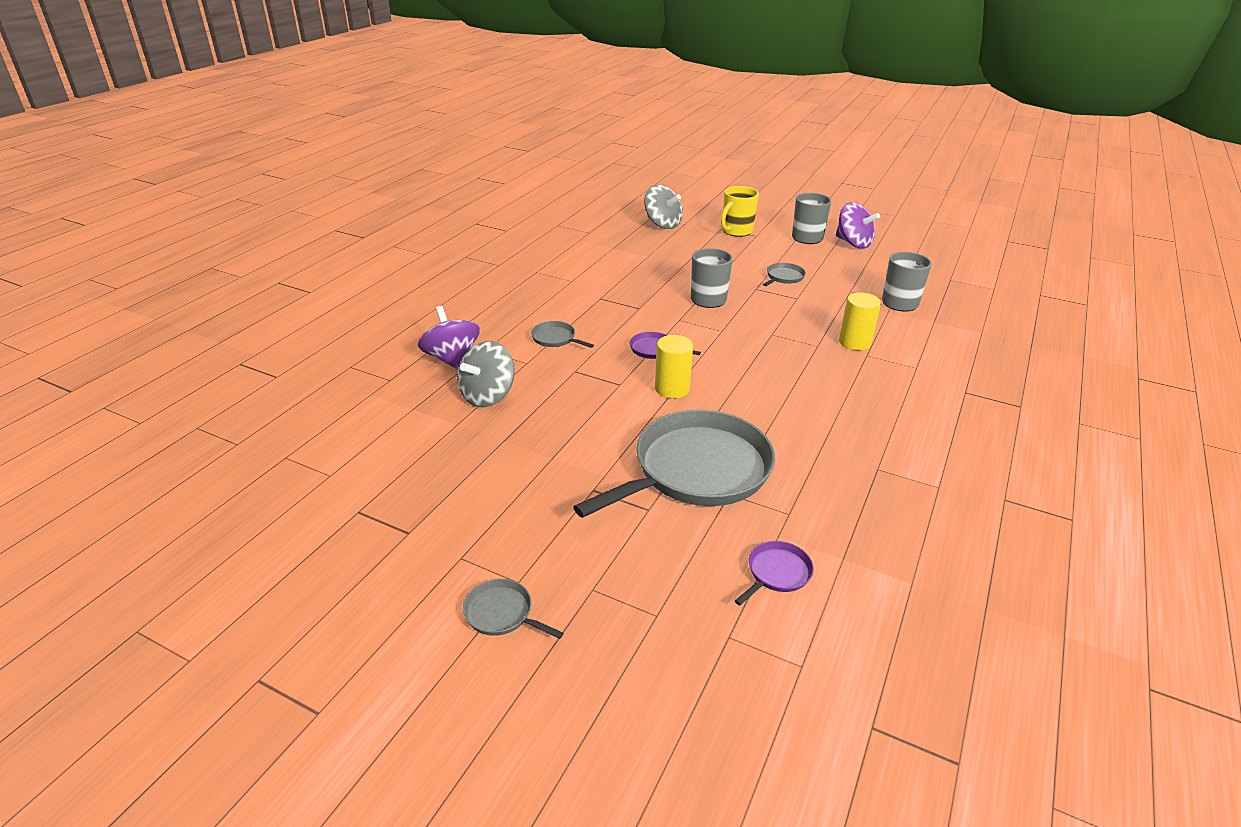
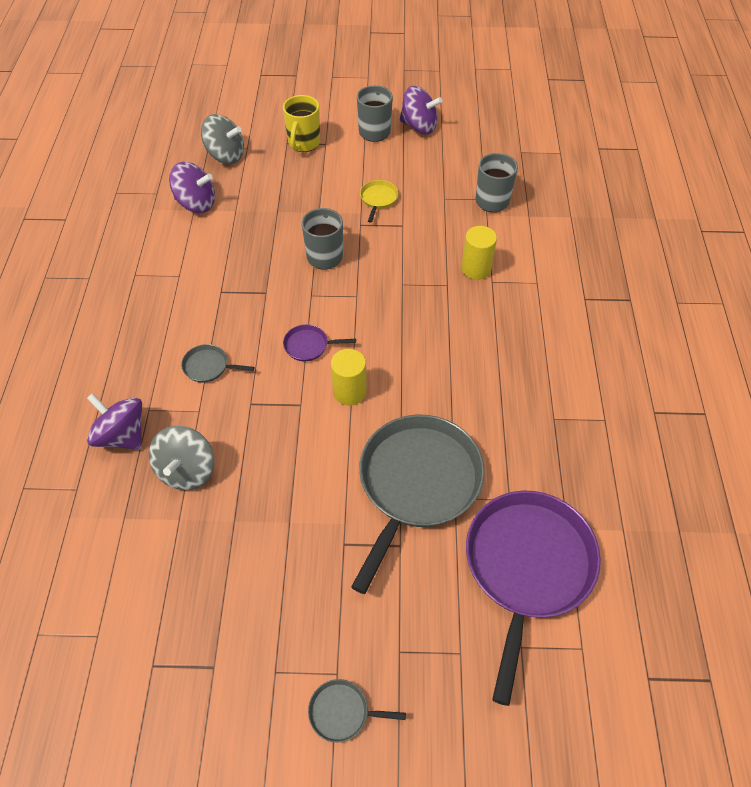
camera: 25 degrees left, 20 degrees up
purple pan [735,541,814,606] -> purple pan [466,490,601,706], size x2.48
grey pan [763,263,806,286] -> yellow pan [360,180,398,223]
none -> purple spinning top [169,162,215,213]

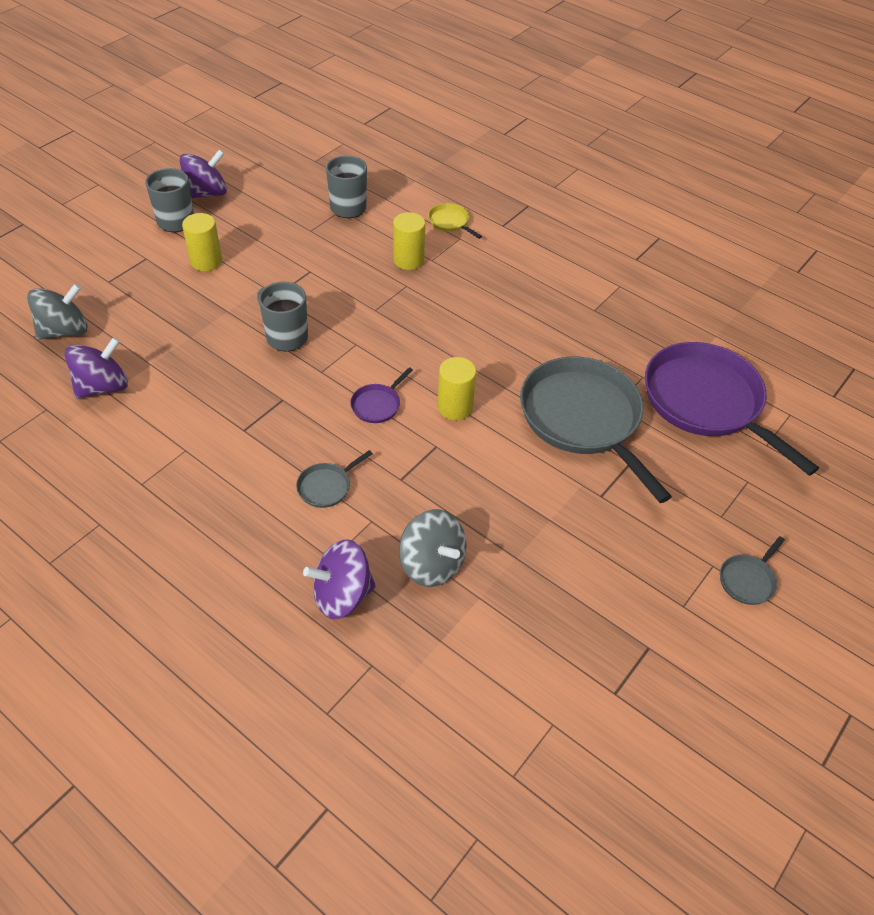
camera: 55 degrees left, 5 degrees down
yellow mug [283,95,320,152] -> none
yellow pan [360,180,398,223] -> yellow pan moved to [428,203,482,239]
none -> yellow cylinder [182,213,222,271]

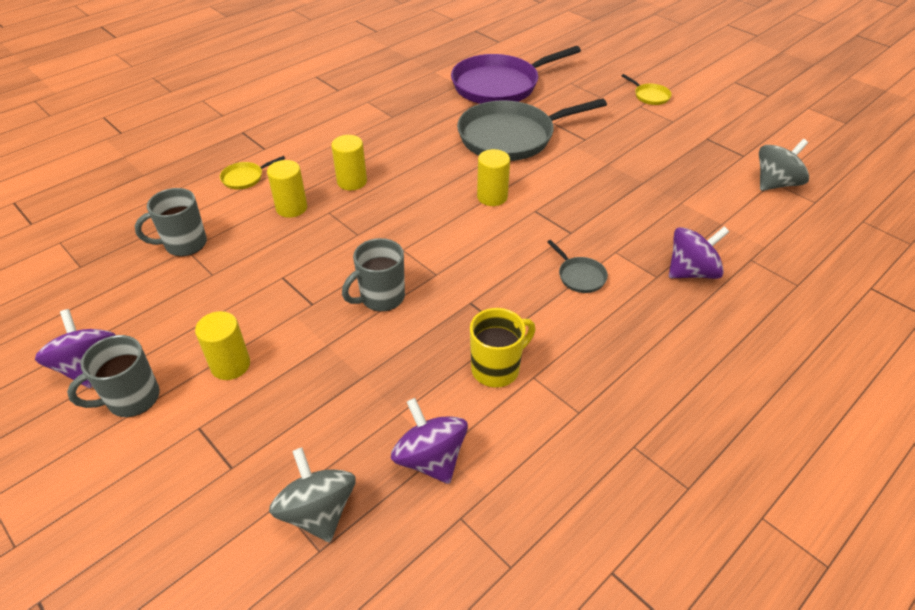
camera: 80 degrees left, 5 degrees down
purple spinning top [303,539,376,619] -> purple spinning top turned 105 degrees counterclockwise [669,226,729,279]
purple pan [350,367,413,423] -> none
grey spinning top [399,509,466,587] -> grey spinning top moved to [759,139,809,191]
grey pan [720,536,785,605] -> yellow pan [622,74,672,105]
none -> yellow cylinder [331,135,367,190]
none -> yellow mug [470,308,535,388]

